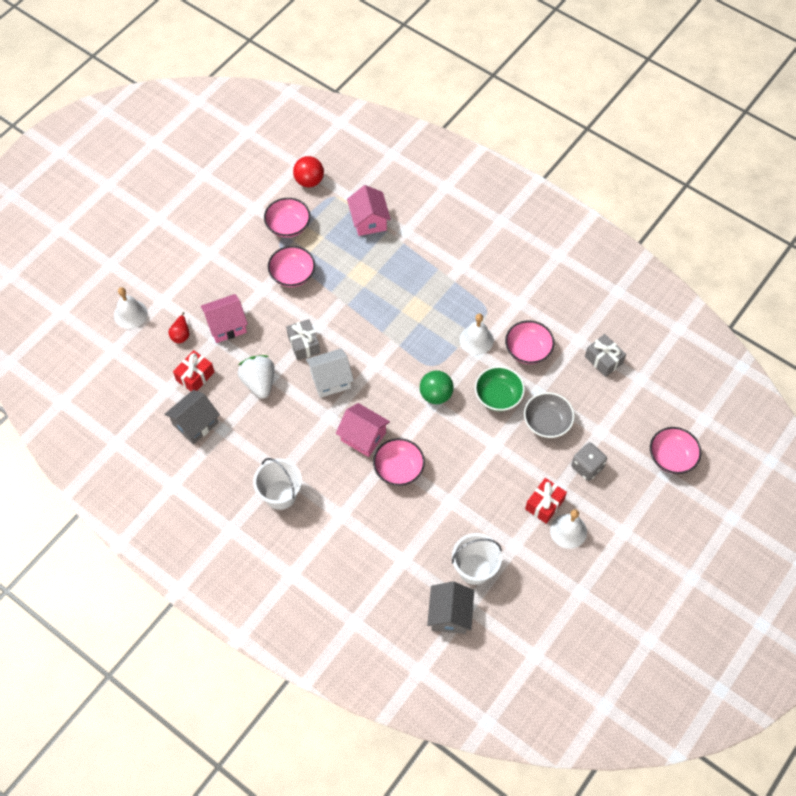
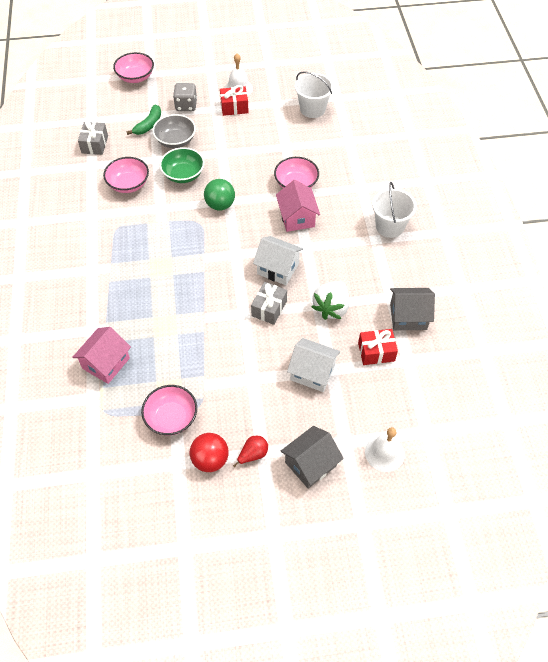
camera: 135 degrees left, 5 degrees down
red pear [168,312,189,343] -> red pear moved to [233,436,268,467]
pink house [201,294,248,343] -> white house [287,338,340,392]
pink bowl [268,246,315,287] -> none
red ball [293,156,324,187] -> red ball moved to [190,433,229,472]
grey house [427,581,474,634] -> grey house moved to [280,426,344,489]
white bell [460,314,494,355] -> none
none -> green banana [127,104,161,135]

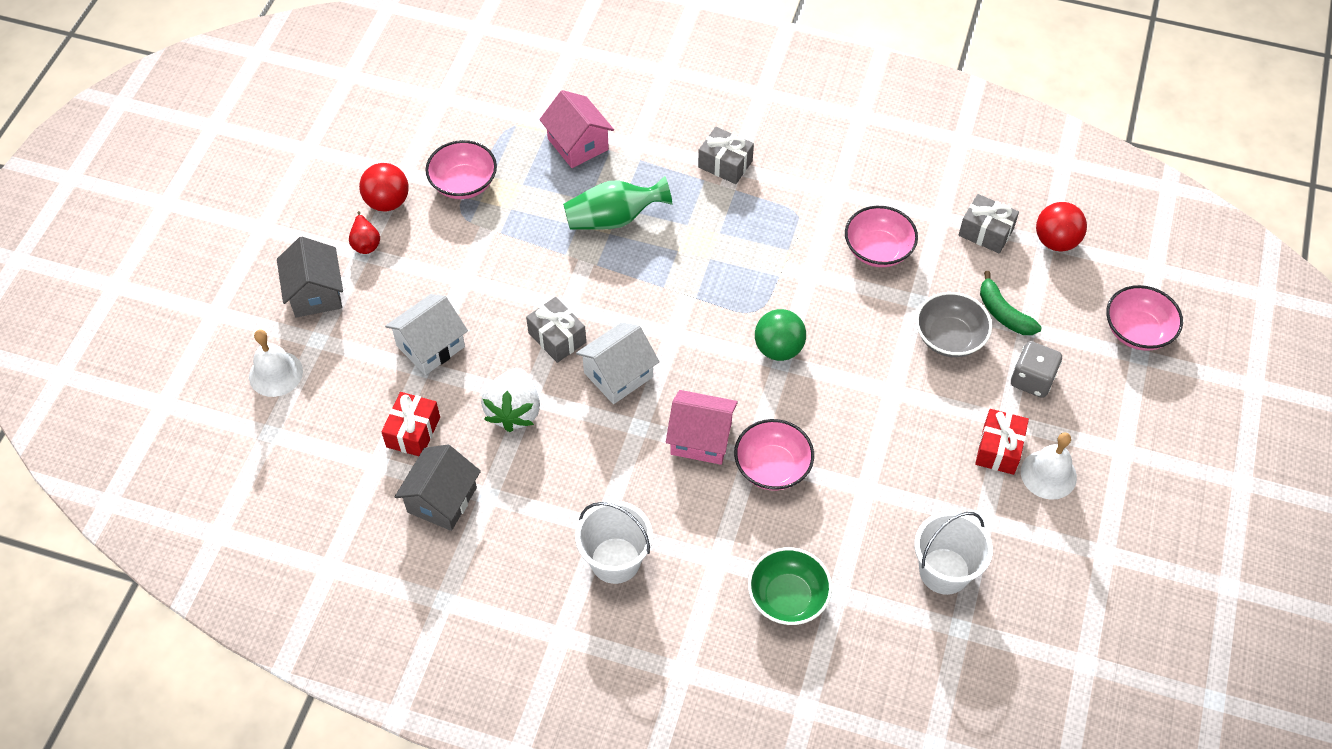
camera: 115 degrees right, 0 degrees up
green bowl [160,147,204,183] -> green bowl moved to [748,547,832,625]
white strawberry [312,281,349,320] -> white strawberry turned 135 degrees counterclockwise [481,368,540,432]
none -> green vase [563,176,672,230]
none -> grey gift [698,127,754,184]
none -> red ball [1036,202,1087,251]

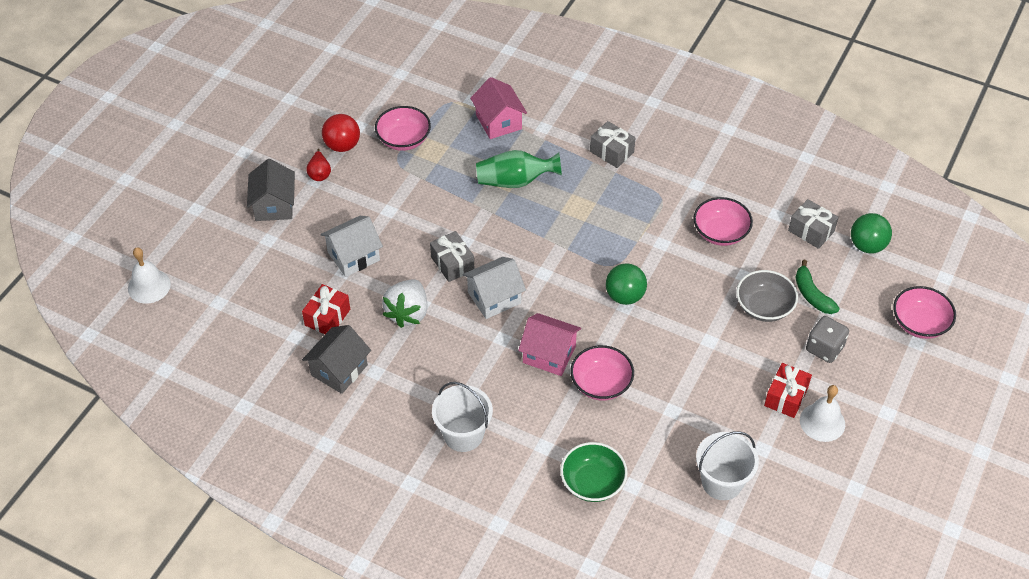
camera: 10 degrees right, 5 degrees down
white bell [249,330,303,397] -> white bell moved to [128,247,171,303]
red ball [1036,202,1087,251] -> green ball [851,213,892,253]

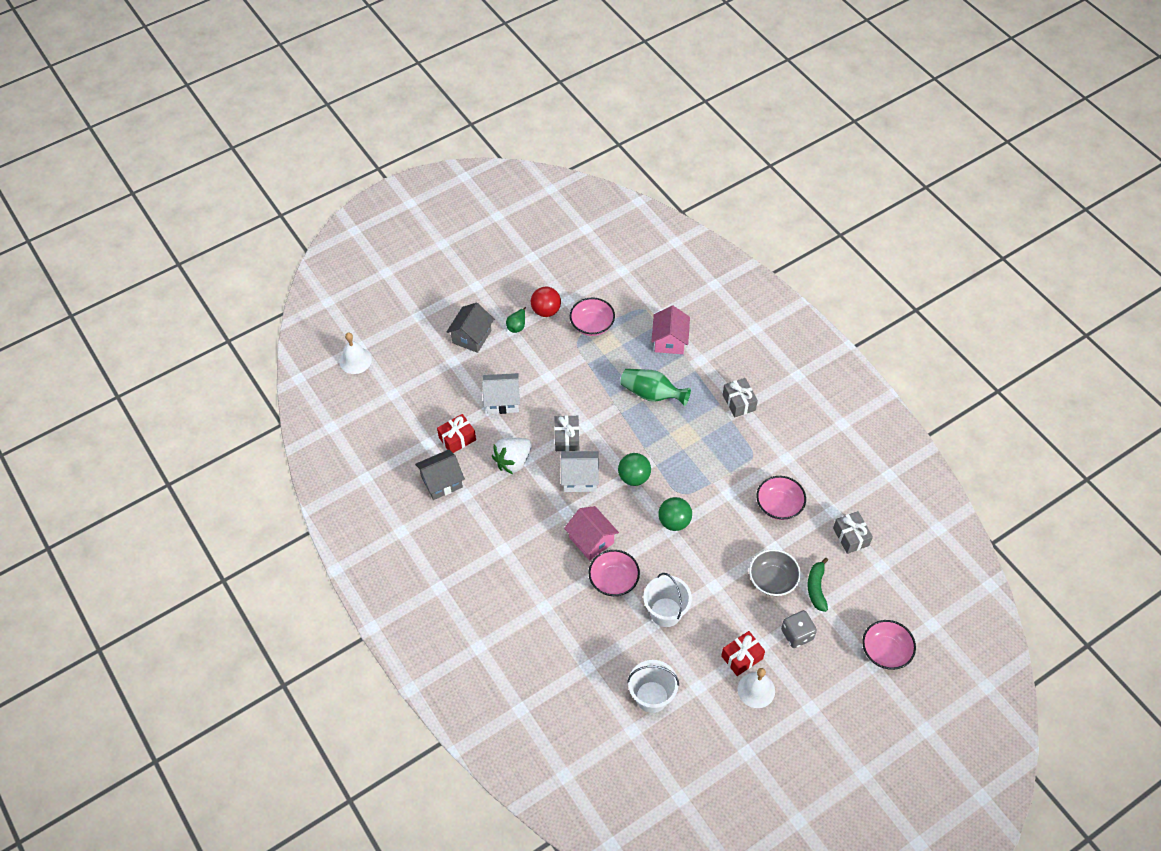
camera: 30 degrees right, 5 degrees up
red pear [306,149,331,181] -> green pear [506,307,526,333]
white bucket [432,382,493,452] -> white bucket moved to [643,573,692,627]
green bowl [560,442,628,502] -> none
green ball [851,213,892,253] -> green ball moved to [618,453,651,486]

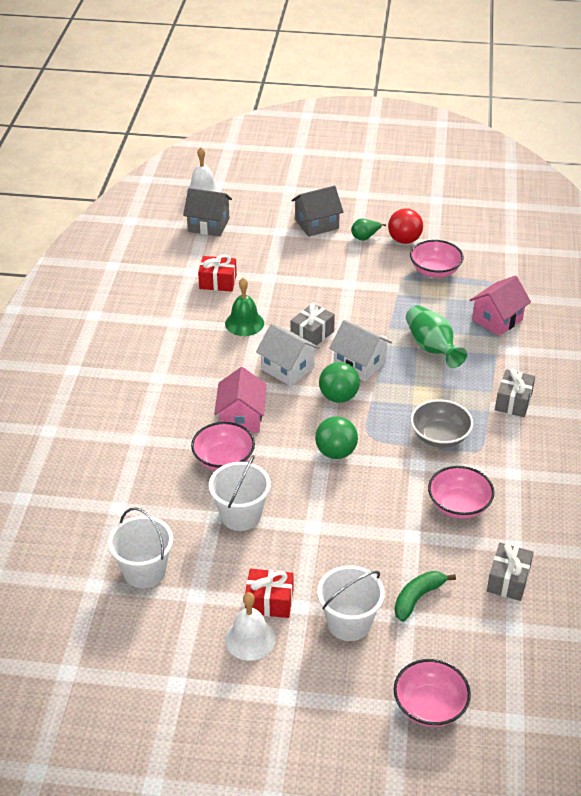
camera: 40 degrees right, 15 degrees down
grey house [415,450,465,500] -> grey house moved to [183,188,232,236]
white house [482,373,520,414] -> white house moved to [329,320,392,381]
white strawberry [492,438,532,474] -> green bell [225,278,264,336]
grey bowl [749,549,801,596] -> grey bowl moved to [411,399,473,448]
grey dice [781,610,817,648] -> white bucket [317,565,385,641]

